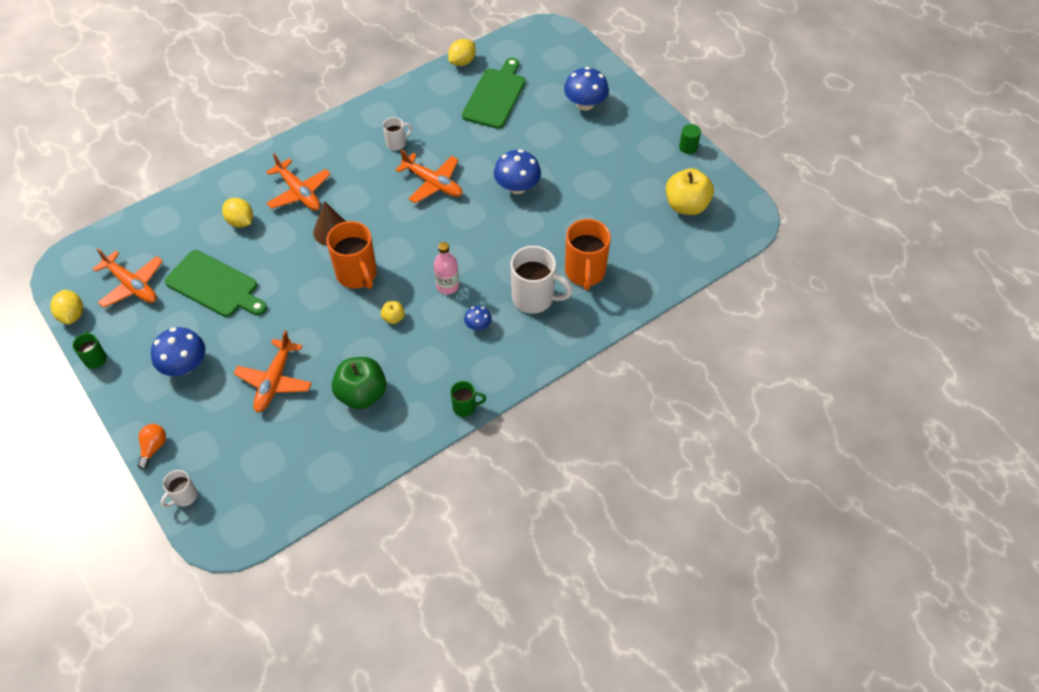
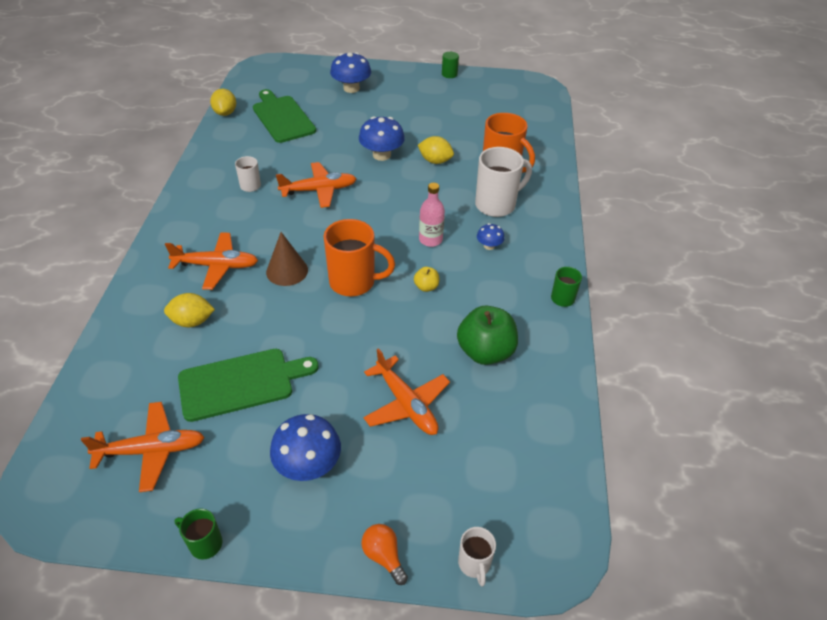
camera: 50 degrees left, 10 degrees down
yellow lemon [50,290,83,325] -> yellow lemon moved to [418,136,454,164]
yellow apple [666,168,714,215] -> none

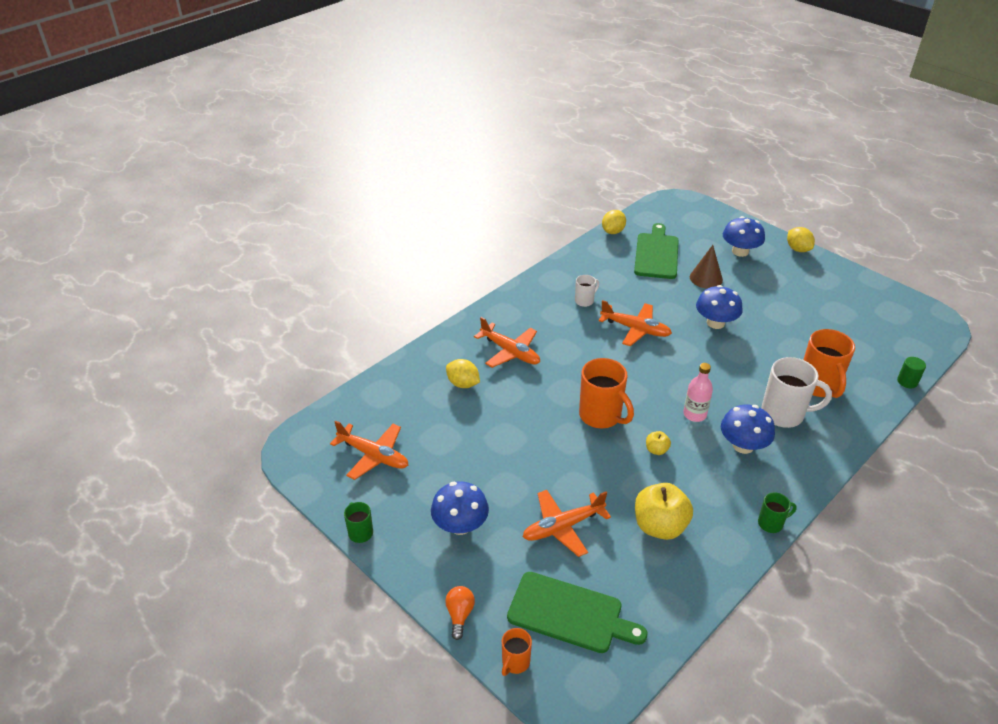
camera: 40 degrees right, 5 degrees down
green cutting board [178,349,319,422] -> green cutting board moved to [507,572,647,653]
brown cone [266,232,308,286] -> brown cone moved to [690,245,723,289]
orange plane [363,348,450,435] -> orange plane turned 60 degrees clockwise [523,490,611,557]
yellow lemon [418,136,454,164] -> yellow lemon moved to [787,227,815,252]
green cylinder [442,52,459,78] -> green cylinder moved to [897,357,926,388]
green apple [457,305,518,365] -> yellow apple [635,483,693,540]
white mug [458,527,496,586] -> orange mug [502,628,532,676]
blue mushroom [477,223,505,250] -> blue mushroom [721,404,775,454], size x1.87

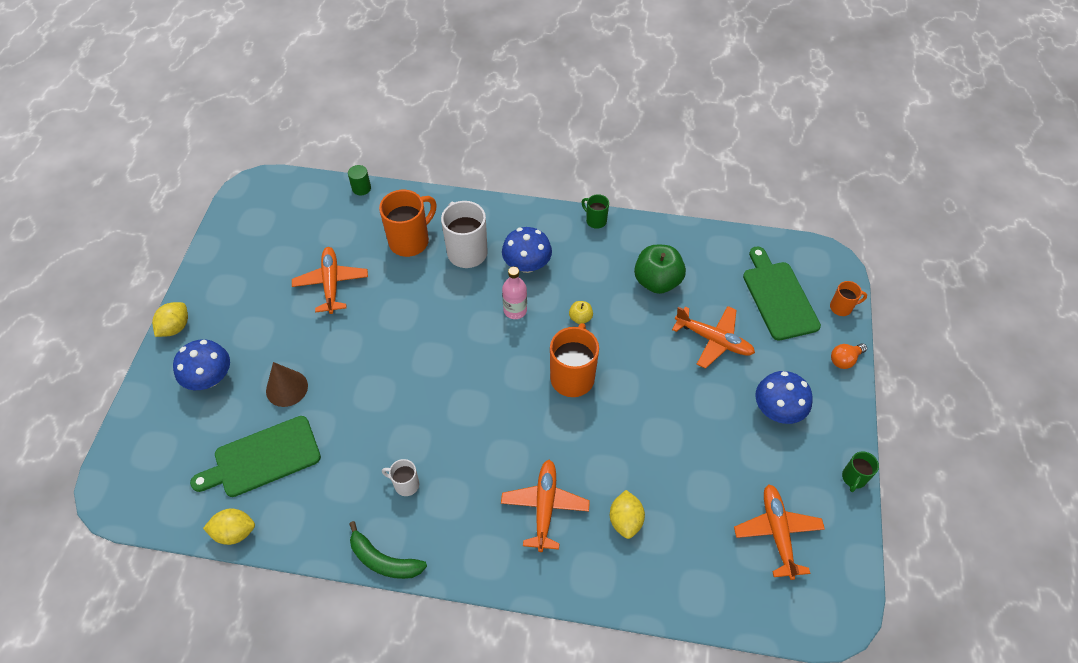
camera: 125 degrees left, 15 degrees up
orange plane [599,300,672,346] -> orange plane moved to [292,247,368,314]
yellow apple [635,483,693,540] -> green apple [634,245,686,294]
blue mushroom [696,285,742,329] -> none
none -> green banana [349,521,427,579]

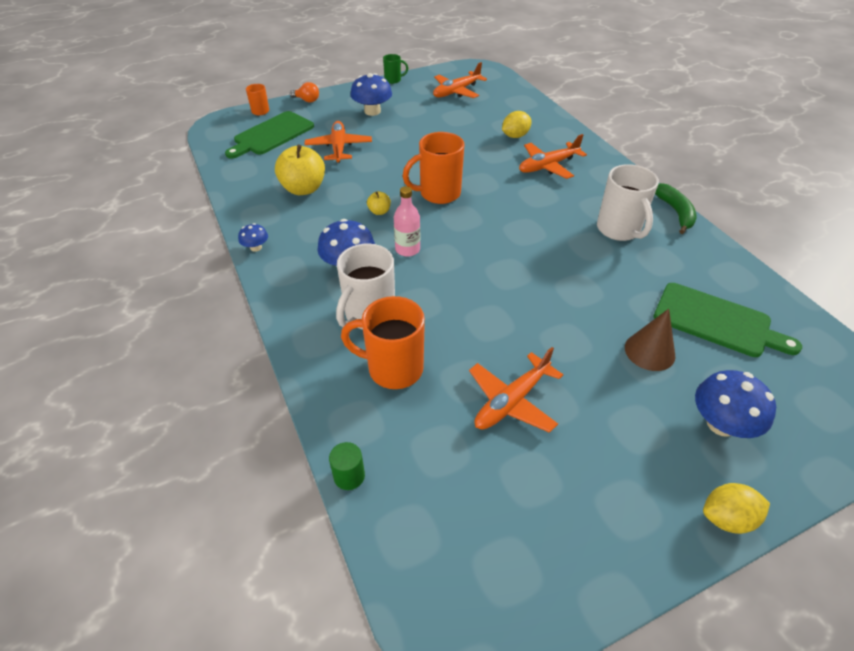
camera: 125 degrees left, 10 degrees down
yellow lemon [203,509,255,545] -> none
white mug [382,459,419,496] -> white mug [597,164,659,241], size x1.91
green mug [582,194,609,229] -> blue mushroom [238,223,268,252]
green apple [634,245,686,294] -> yellow apple [275,145,325,195]

